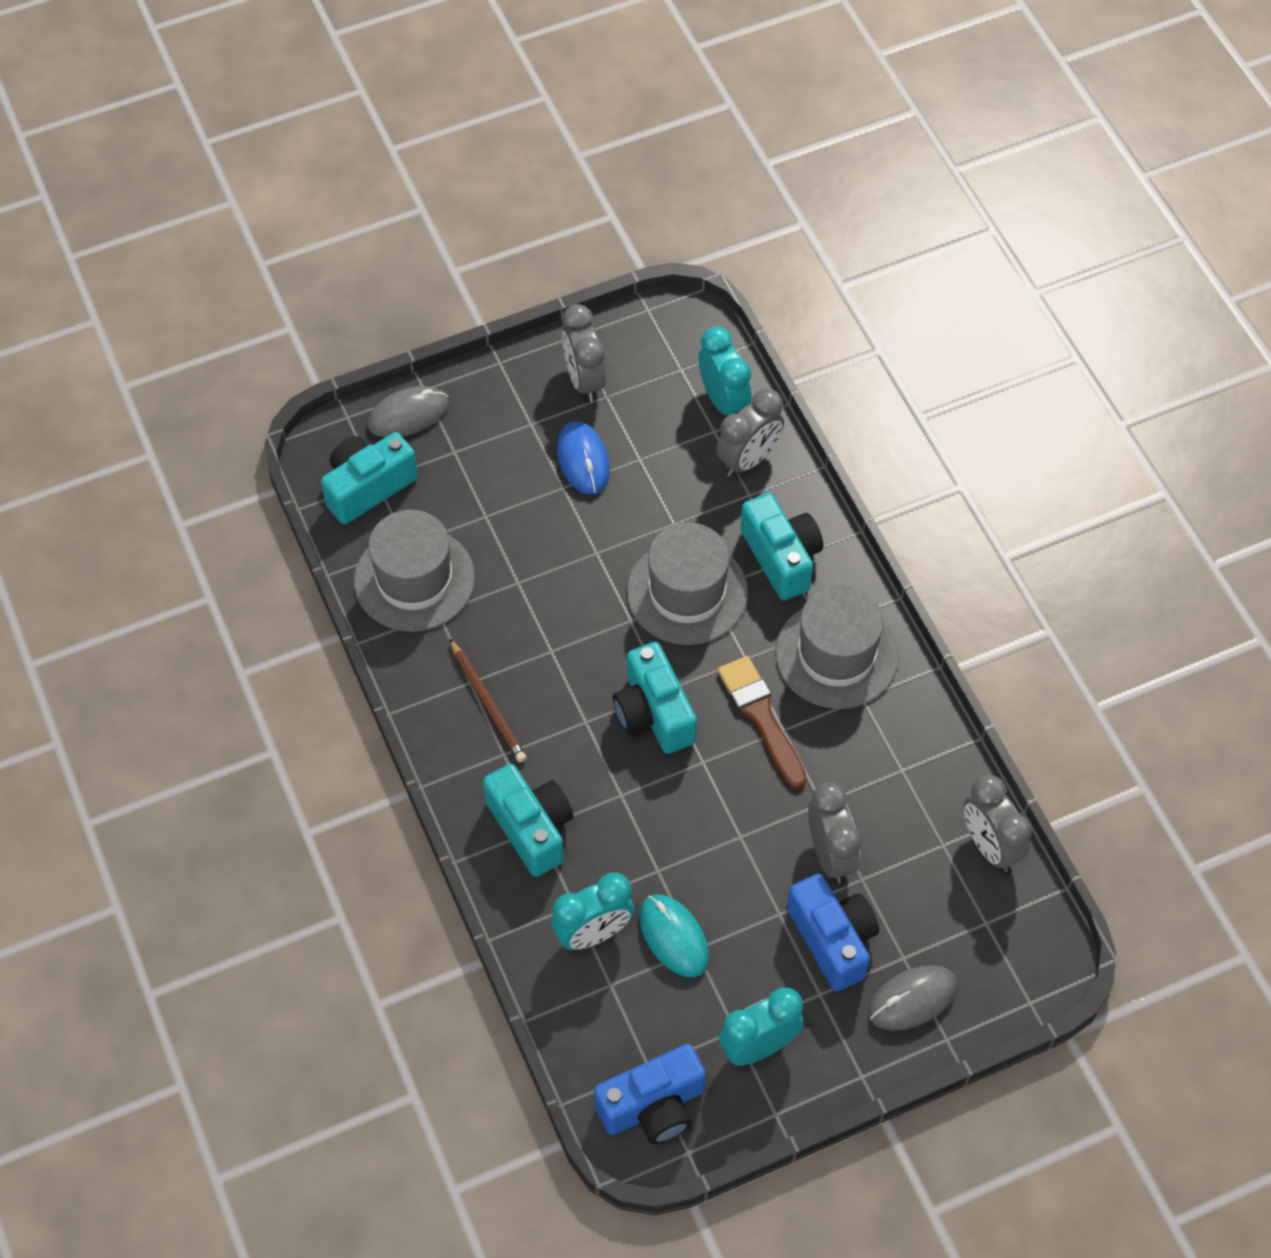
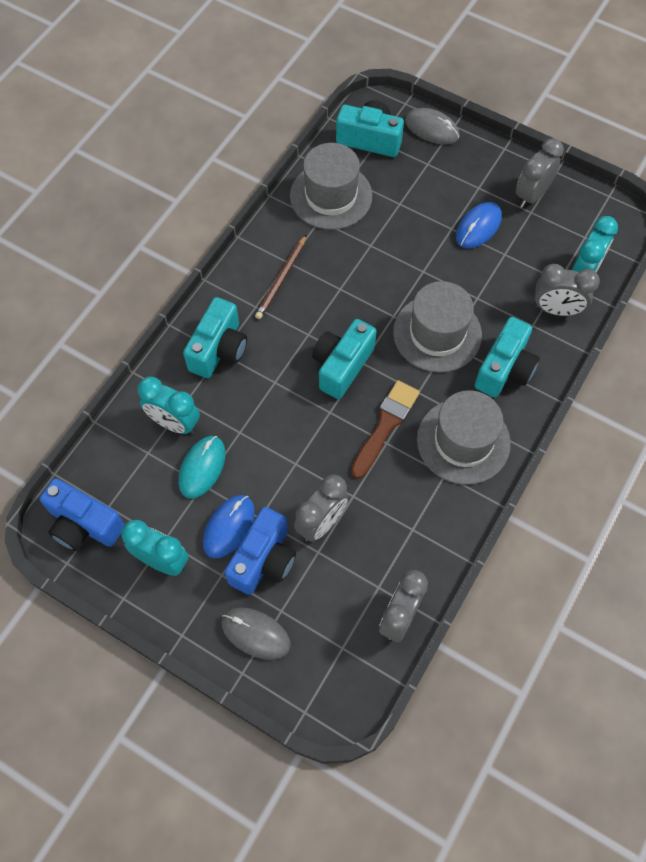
camera: 55 degrees right, 5 degrees up
none -> blue mouse [203,495,255,558]

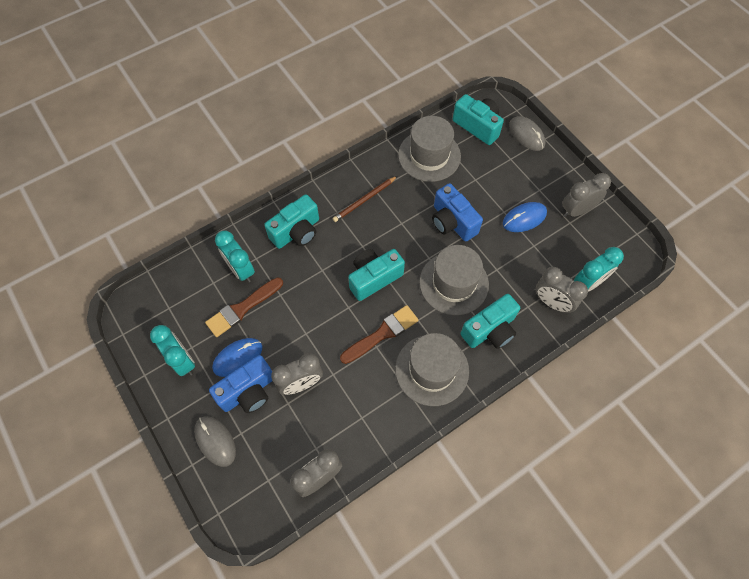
camera: 25 degrees right, 0 degrees up
blue camera [40,478,125,551] -> blue camera moved to [432,183,483,241]
turquoise mouse [178,436,226,499] -> brown brush [205,277,283,337]

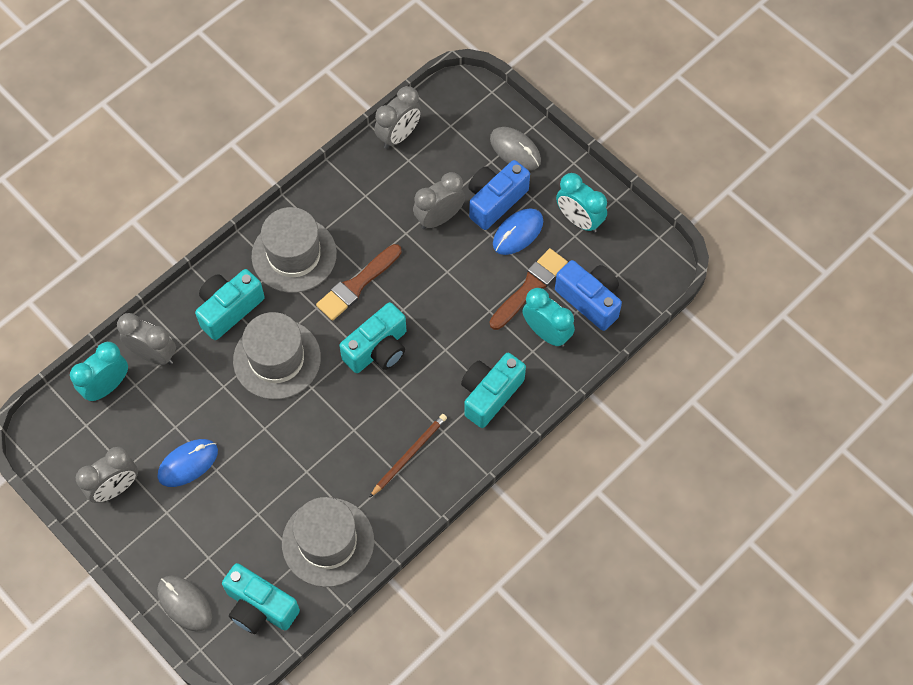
camera: 170 degrees right, 0 degrees up
blue camera [432,183,483,241] -> blue camera moved to [555,260,622,331]

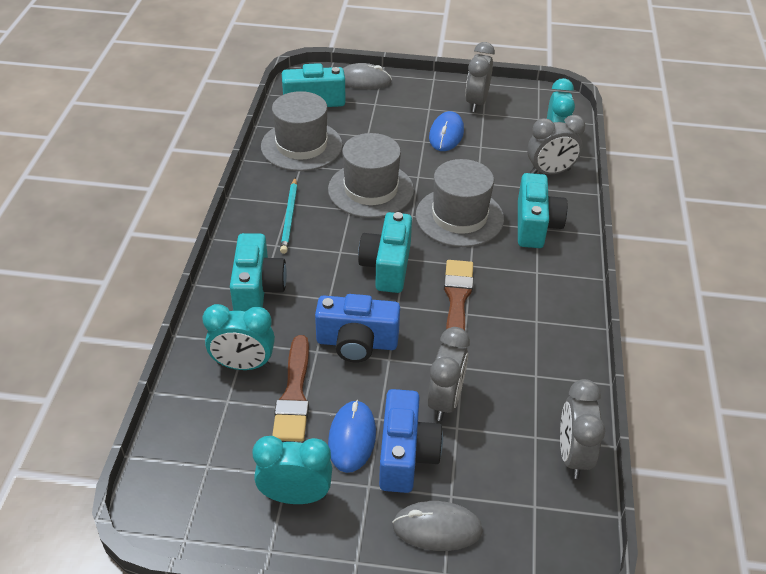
camera: 140 degrees right, 20 degrees down
grey hat [251,207,337,293] -> grey hat moved to [328,133,414,218]
brown pencil [369,414,447,498] -> turquoise pencil [280,177,297,254]
blue camera [555,260,622,331] -> blue camera moved to [315,294,400,362]

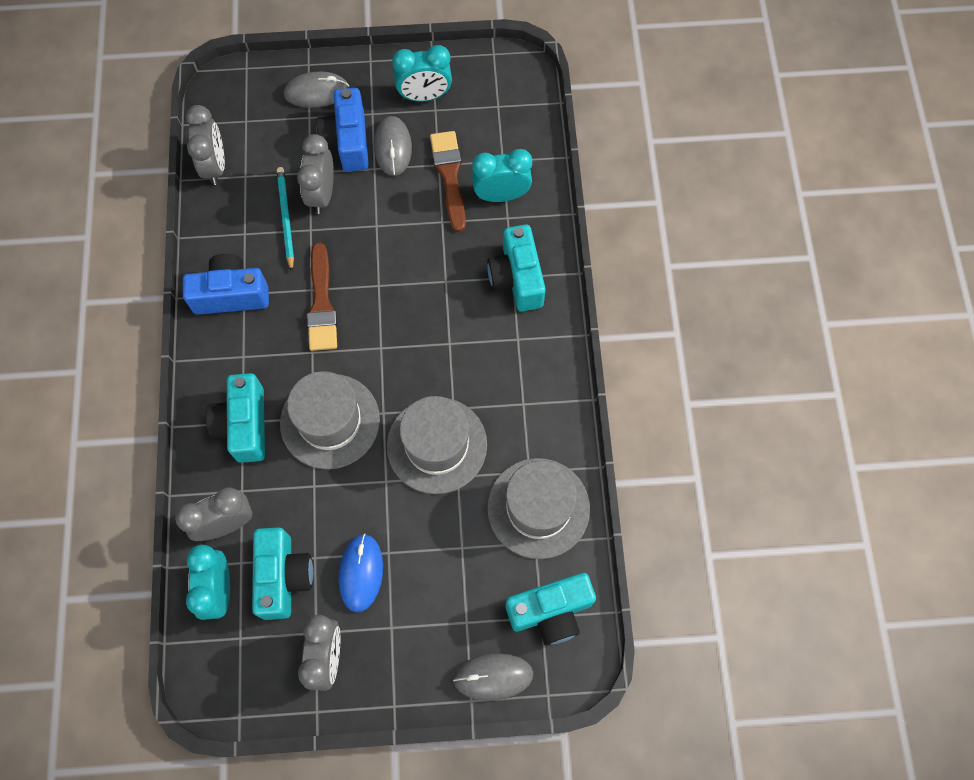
camera: 170 degrees right, 25 degrees up
turquoise pencil [280,177,297,254] -> turquoise pencil moved to [277,167,294,272]
blue camera [315,294,400,362] -> blue camera moved to [183,254,269,315]
blue mouse [328,400,376,473] -> grey mouse [374,116,412,176]
turquoise camera [358,212,412,293] -> turquoise camera moved to [252,527,313,620]

